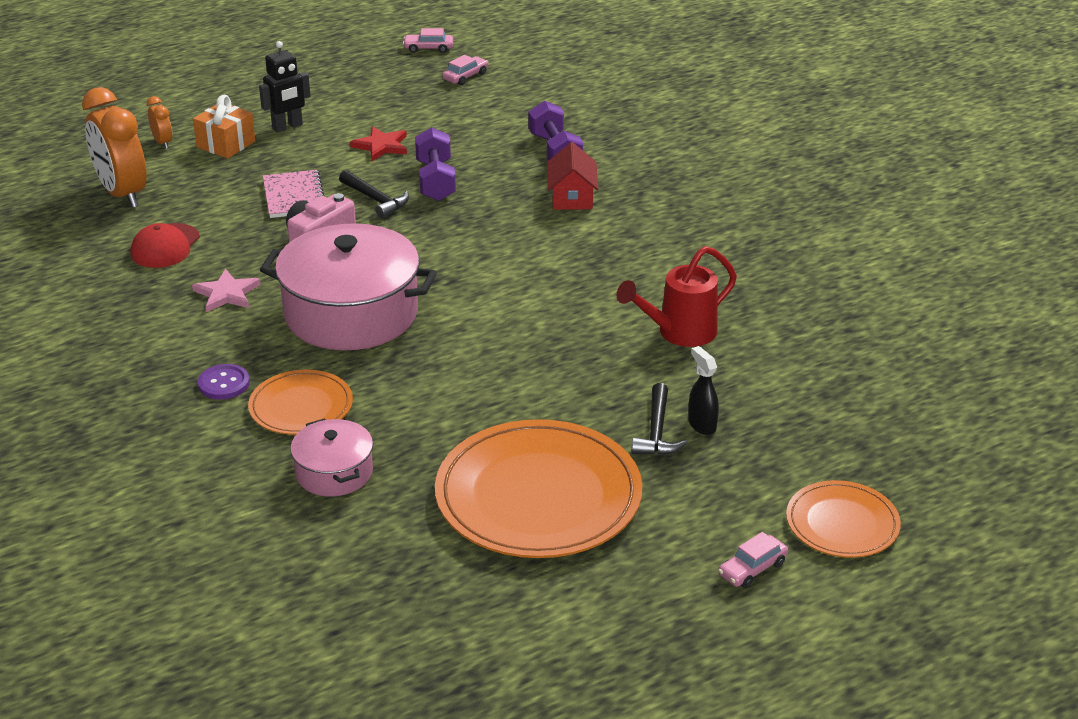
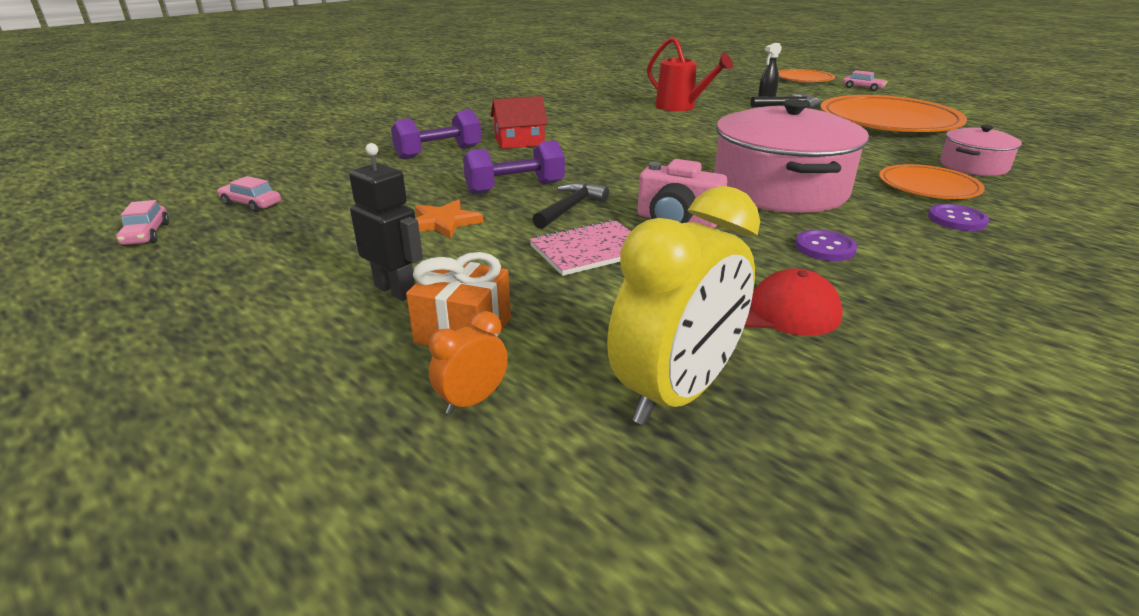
camera: 105 degrees left, 5 degrees down
orange clock [82,87,147,208] -> yellow clock [607,186,760,425]
pink star [192,269,261,312] -> purple button [795,230,857,261]
red star [350,126,407,161] -> orange star [415,200,484,239]

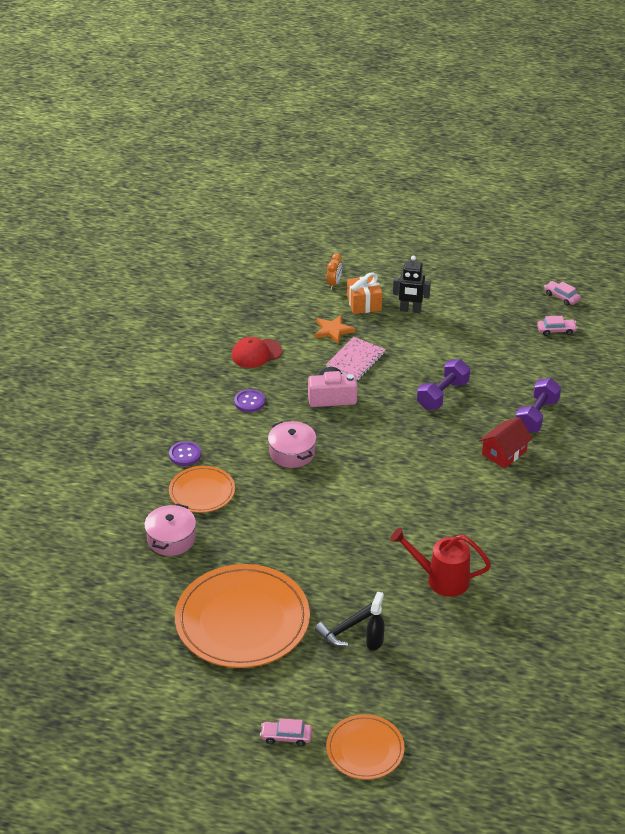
camera: 150 degrees right, 10 degrees up
orange star [415,200,484,239] -> orange star moved to [315,315,355,344]
black hammer [532,183,609,229] -> none
yellow clock [607,186,760,425] -> none
pink pot [714,99,869,213] -> pink pot [268,421,316,468], size x0.51

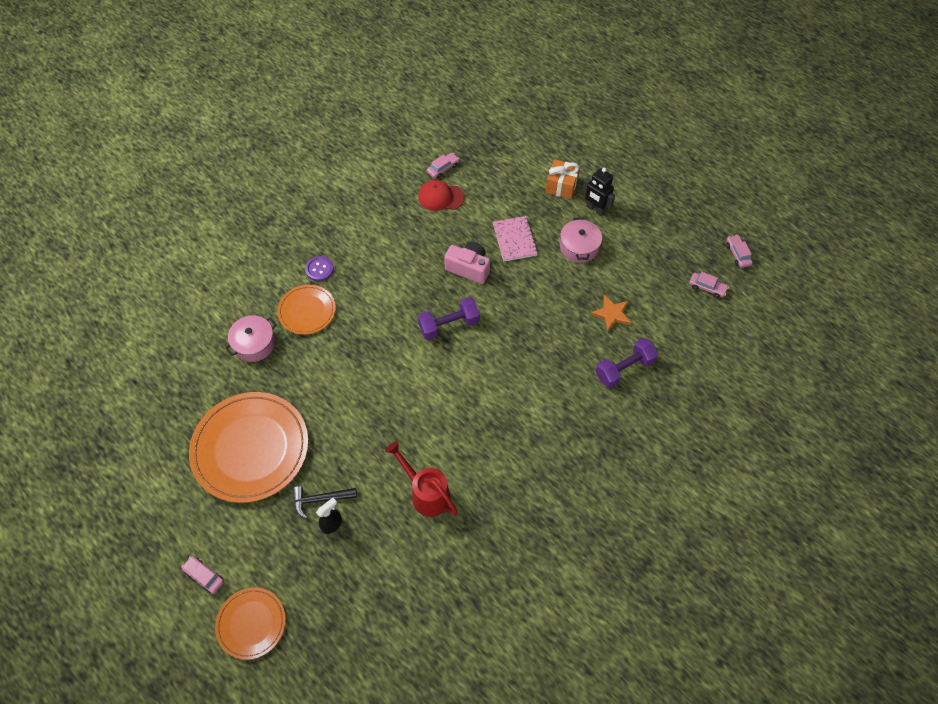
camera: 30 degrees right, 20 degrees up
purple button [234,389,265,412] -> none
pink pot [268,421,316,468] -> pink pot moved to [560,218,602,263]
orange star [315,315,355,344] -> orange star moved to [591,295,632,332]
pink notebook [326,337,386,380] -> pink notebook turned 75 degrees counterclockwise [493,216,538,261]
orange clock [327,253,342,289] -> none
purple dumbbell [417,359,470,410] -> purple dumbbell moved to [418,297,480,340]
red house [479,417,533,468] -> none
none -> pink car [427,153,459,179]

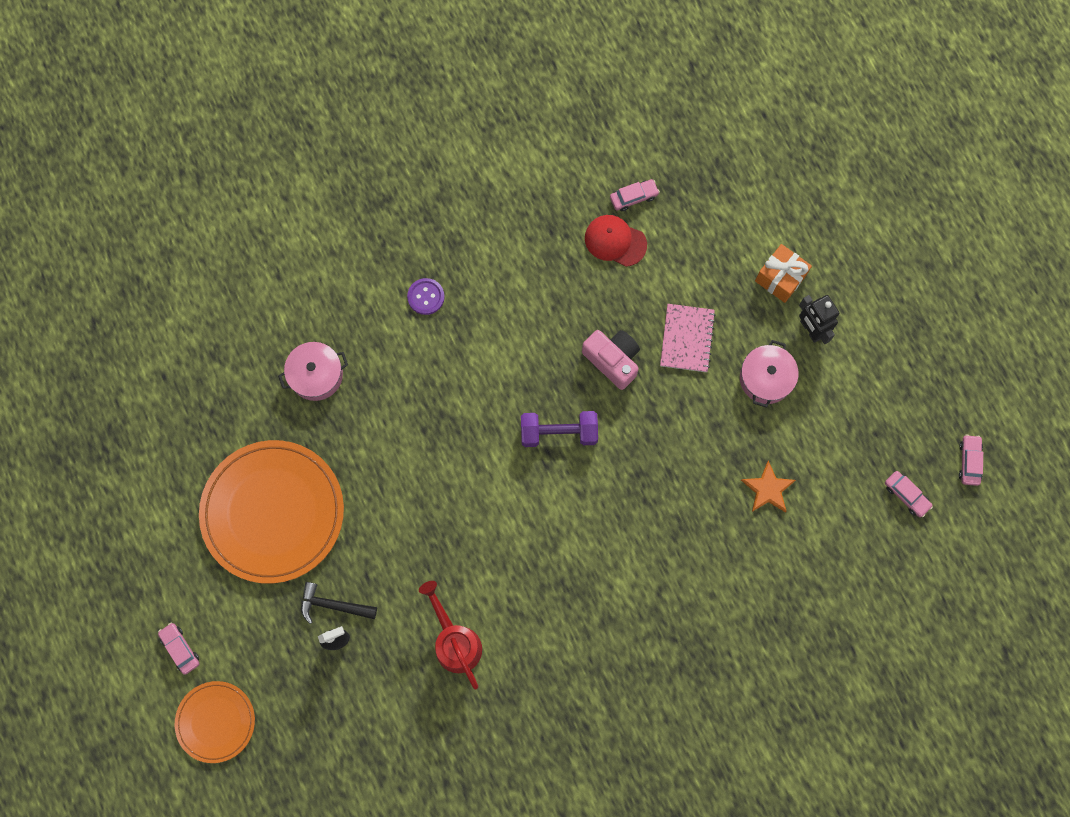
camera: 20 degrees right, 15 degrees up
orange plate [277,285,336,335] -> none
purple dumbbell [596,338,658,388] -> none

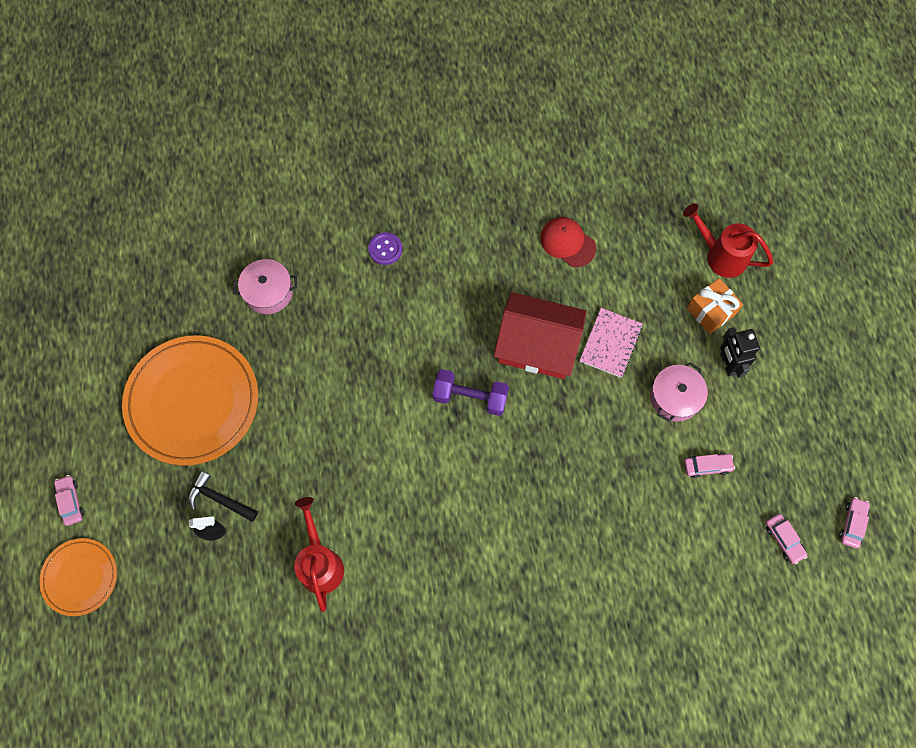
camera: 15 degrees right, 5 degrees down
pink camera [582,330,640,390] -> red house [494,292,586,379]
pink car [610,179,660,211] -> pink car moved to [684,453,735,478]
orange star [741,460,796,513] -> none
none -> red watering can [683,203,773,278]

